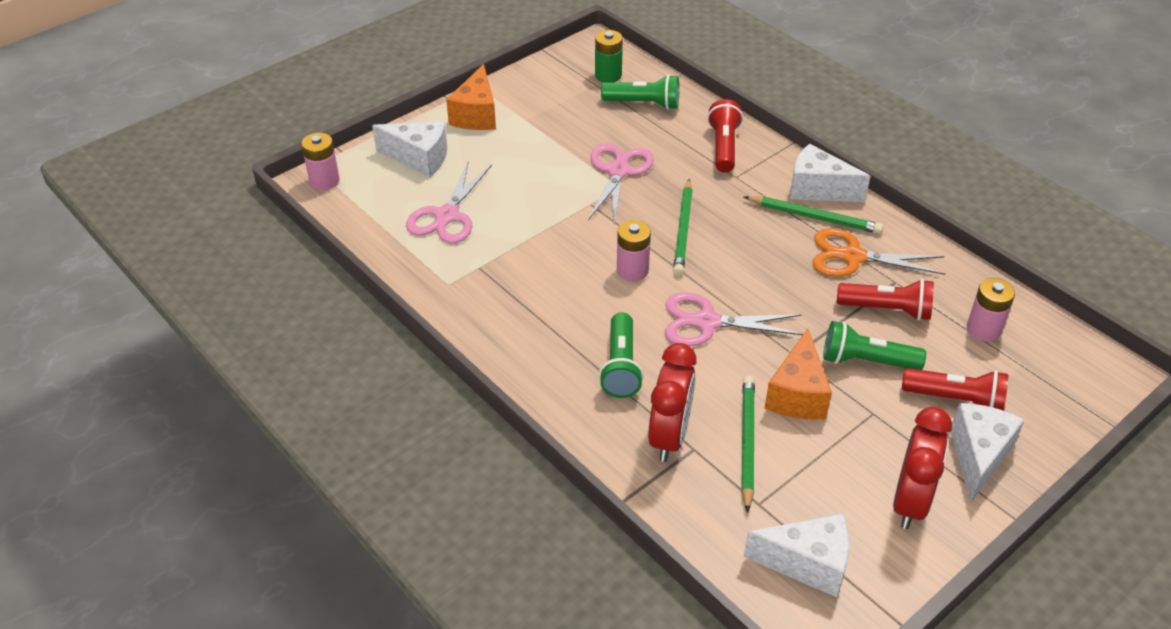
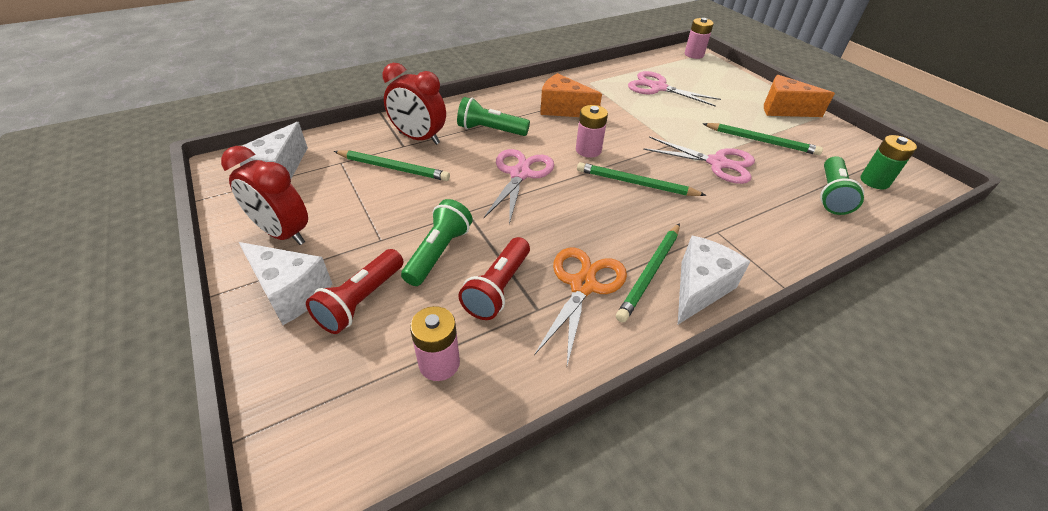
camera: 100 degrees right, 0 degrees up
white cheese [372,122,447,177] -> none
red flashlight [707,99,743,173] -> none
orange cheese [764,329,832,420] -> orange cheese moved to [540,73,602,117]
none -> green pencil [702,123,823,155]

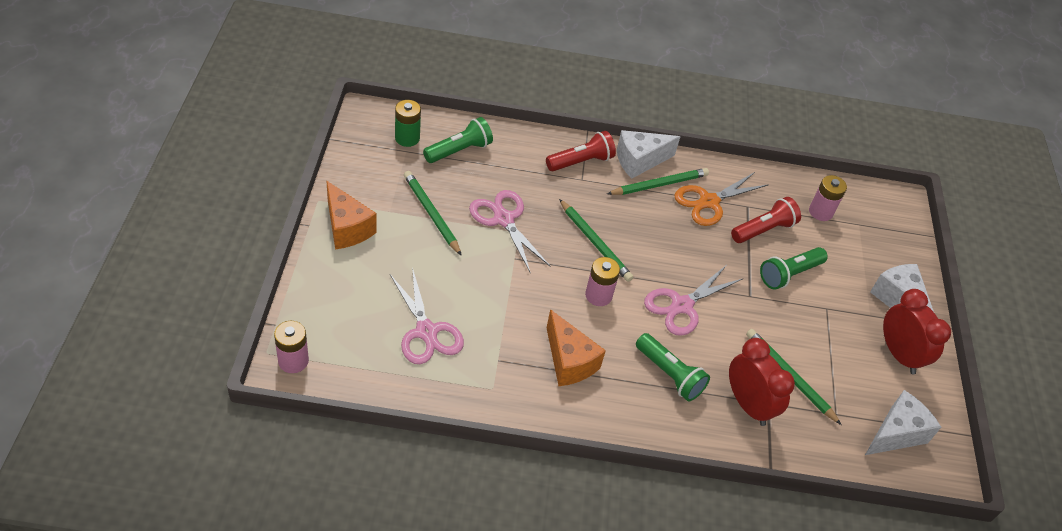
camera: 150 degrees left, 5 degrees up
red flashlight [306,249,403,334] -> red flashlight moved to [546,131,616,171]

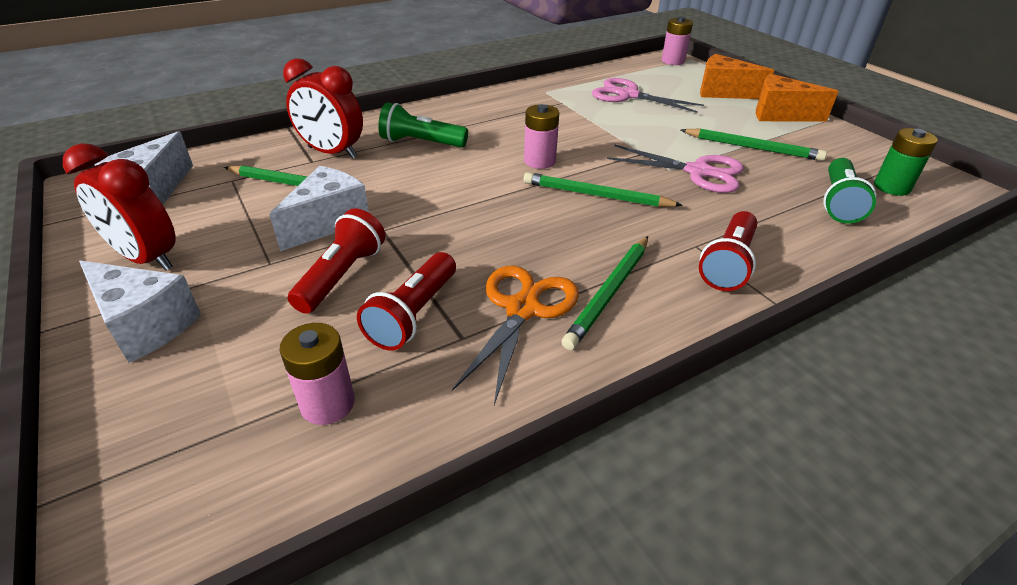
camera: 150 degrees right, 10 degrees down
orange cheese [547,309,606,386] -> orange cheese moved to [700,54,774,99]
white cheese [617,130,680,179] -> white cheese moved to [269,166,369,251]
pink scissors [644,265,742,336] -> none
green flashlight [760,247,828,289] -> red flashlight [288,208,386,314]

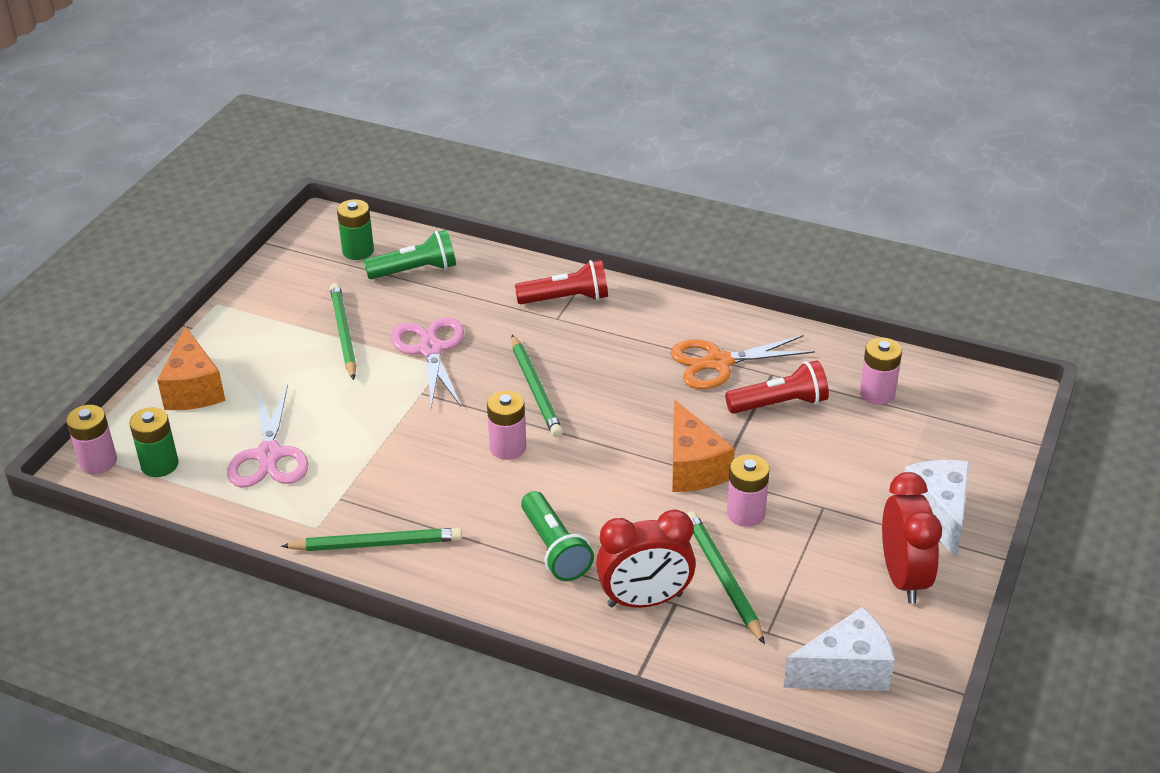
camera: 125 degrees left, 0 degrees up
white cheese [269,166,369,251] -> pink battery [727,454,770,527]
red clock [283,58,363,159] -> red clock turned 90 degrees clockwise [596,509,696,608]
red flashlight [288,208,386,314] -> none
green pencil [562,236,648,350] -> green pencil moved to [281,528,462,551]
orange cheese [756,74,839,122] -> orange cheese moved to [672,400,735,492]
none -> green battery [129,407,179,477]

